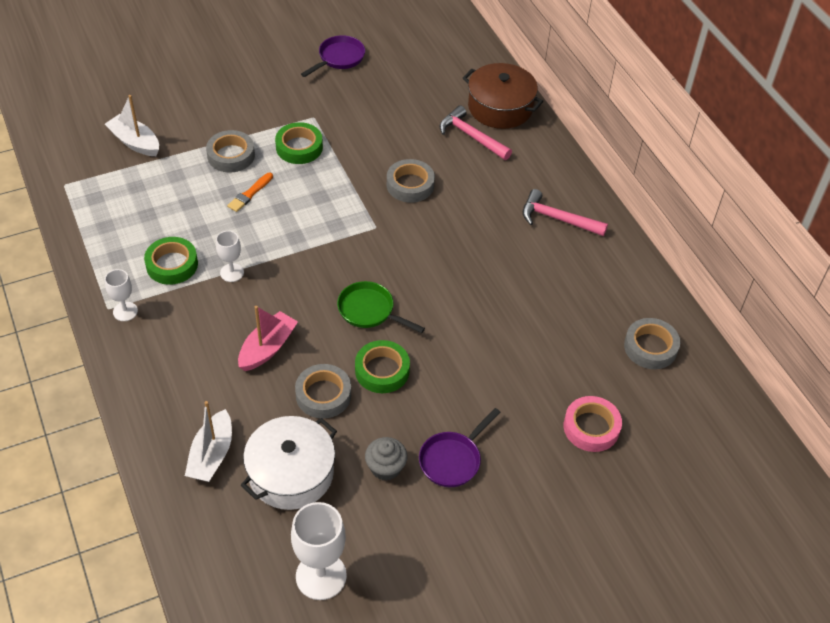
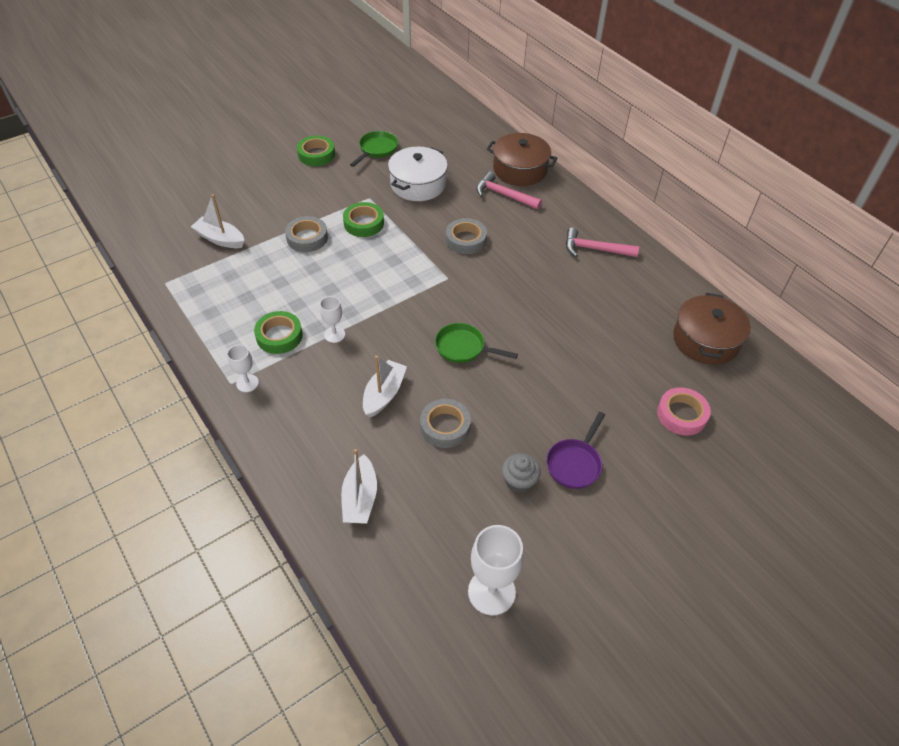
camera: 10 degrees left, 0 degrees up
orange brush [227,173,273,212] -> none
pink boat [238,306,298,371] -> white boat [363,356,407,418]
white pot [241,416,337,510] -> white pot moved to [388,147,448,201]
purple pan [301,35,365,77] -> green pan [350,131,398,167]
green tape [355,340,410,393] -> green tape moved to [297,136,335,166]
grey tape [624,318,680,369] -> brown pot [673,293,751,365]

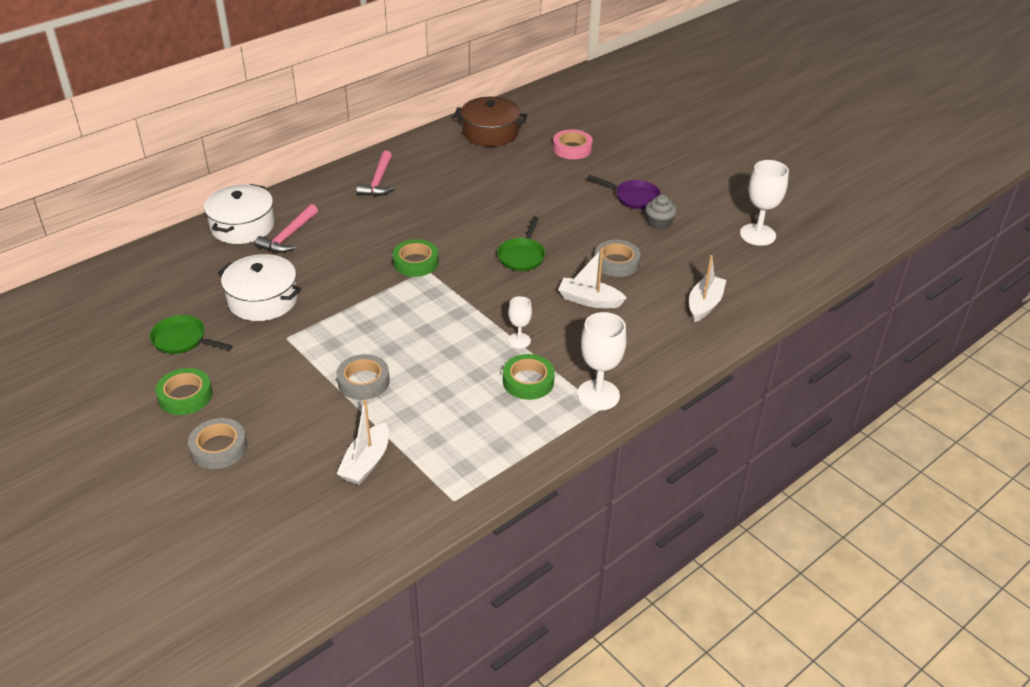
camera: 95 degrees left, 10 degrees down
white goblet [227,345,259,392] -> white goblet [577,312,626,411], size x1.78
white boat [341,449,377,524] -> white boat turned 60 degrees counterclockwise [689,255,726,322]
green tape [343,202,384,237] -> green tape moved to [392,239,439,277]
grey tape [446,218,487,254] -> grey tape moved to [188,418,247,469]
brown pot [487,133,557,186] -> white pot [204,184,275,244]

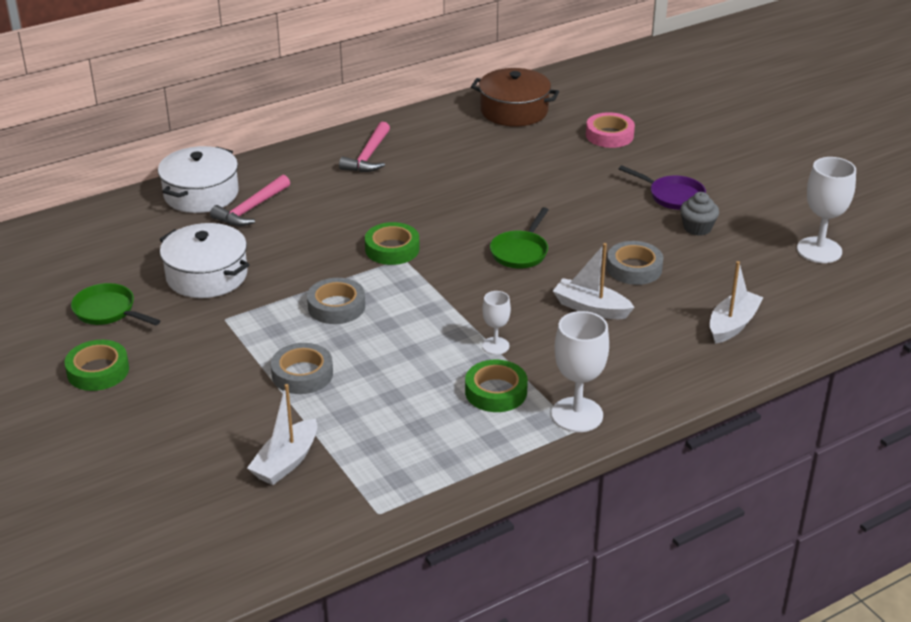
camera: 10 degrees right, 5 degrees down
grey tape [188,418,247,469] -> grey tape moved to [307,278,365,324]

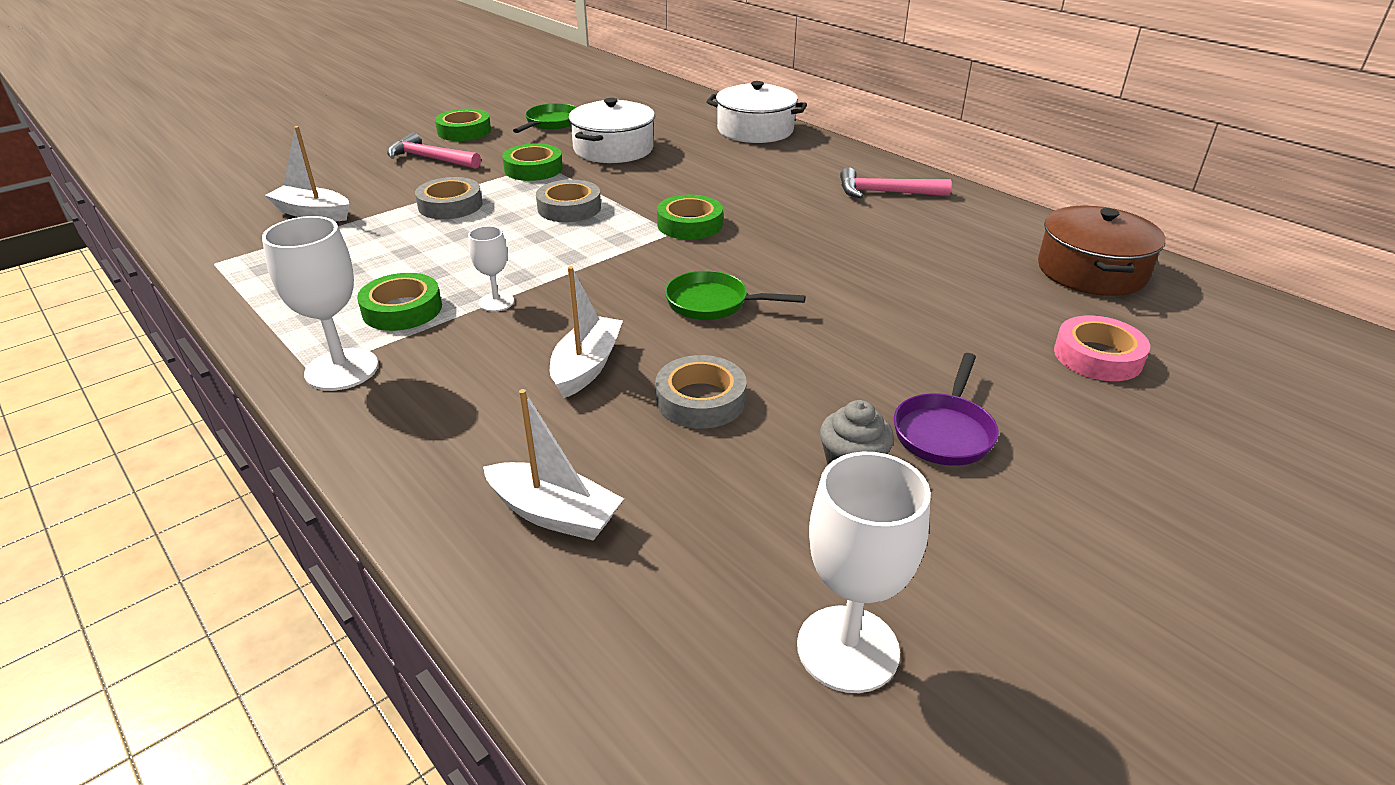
camera: 80 degrees right, 0 degrees up
pink hammer [210,175,290,226] -> pink hammer moved to [387,132,481,169]
none -> green tape [502,143,563,181]

